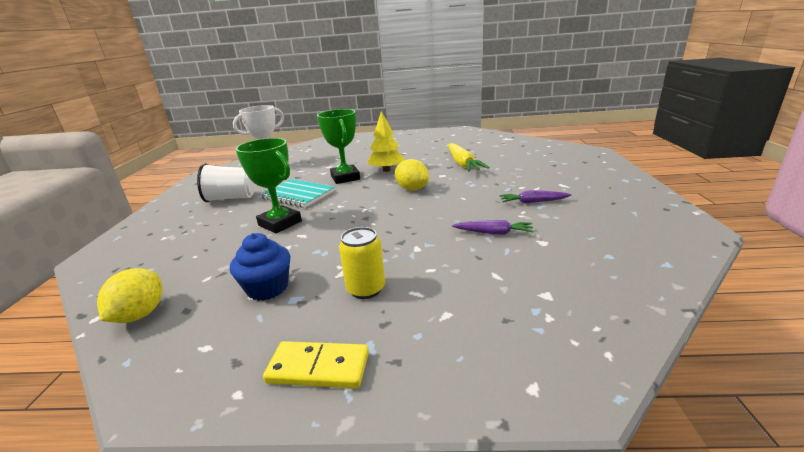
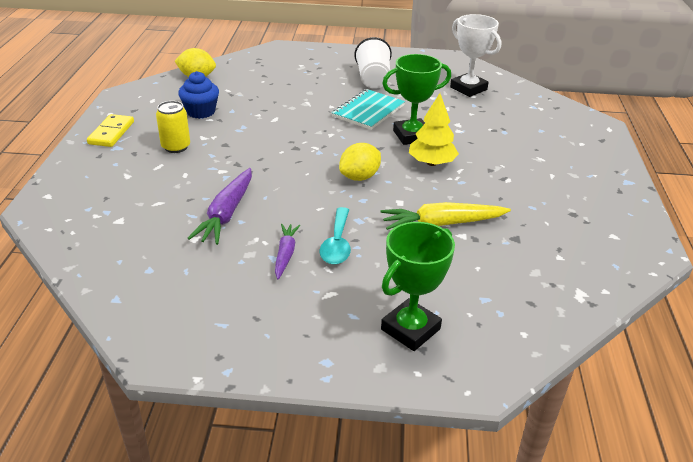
camera: 90 degrees right, 10 degrees up
green trophy [235,138,302,233] -> green trophy moved to [381,222,455,351]
purple carrot [452,220,534,235] -> purple carrot [187,168,252,245], size x1.63
none -> turquoise spoon [320,207,351,265]

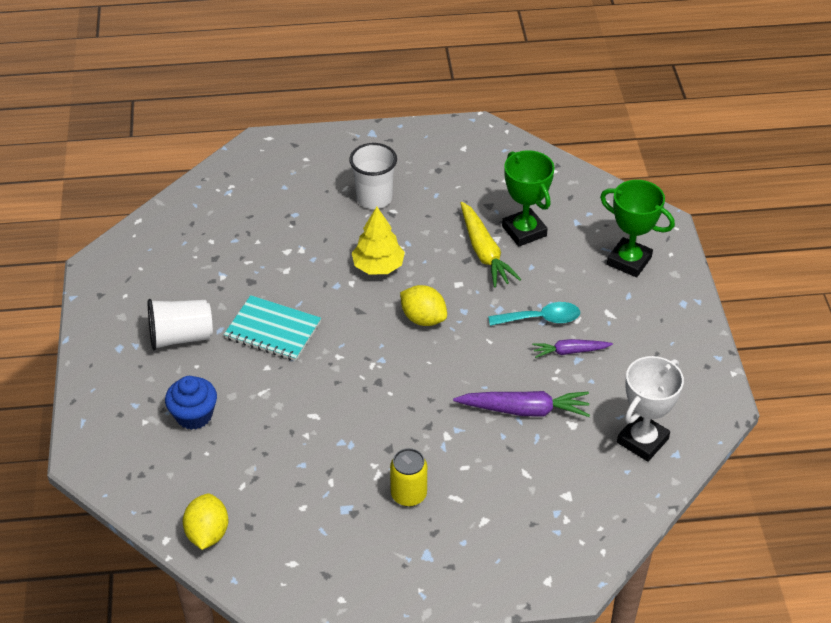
camera: 100 degrees left, 10 degrees up
yellow domino [87,114,134,147] -> none
blue cupcake [178,71,219,119] -> blue cupcake moved to [165,376,217,430]
green trophy [382,54,451,145] -> green trophy moved to [502,150,554,247]
white trophy [450,14,501,97] -> white trophy moved to [617,356,684,462]
none -> white cup [349,143,397,209]

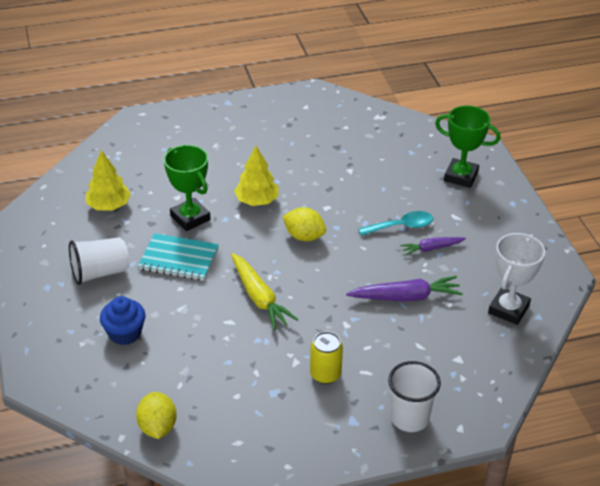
camera: 10 degrees left, 5 degrees down
white cup [349,143,397,209] -> white cup moved to [388,361,441,432]
yellow carrot [461,202,521,288] -> yellow carrot moved to [231,253,298,330]
green trophy [502,150,554,247] -> green trophy moved to [164,145,211,231]
none -> yellow tree [86,150,131,211]

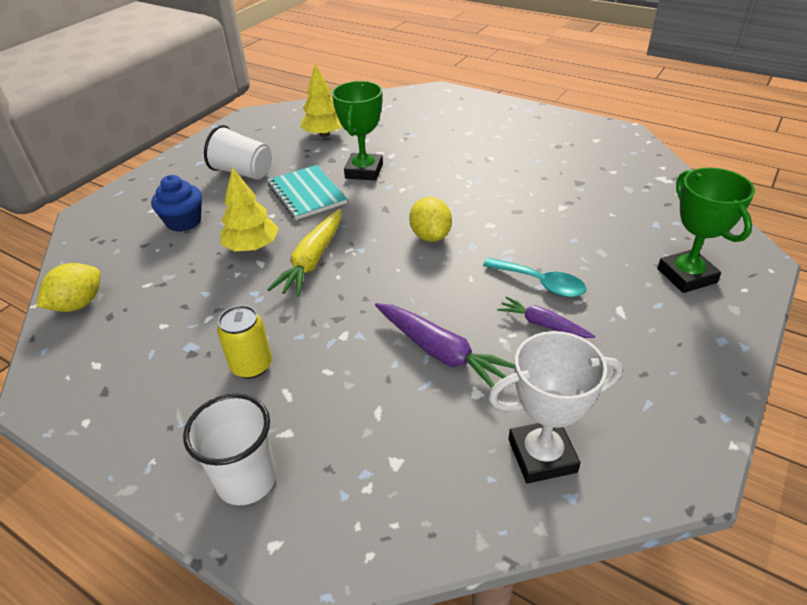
camera: 50 degrees right, 0 degrees up
yellow tree [234,146,279,206] -> yellow tree moved to [220,167,279,251]

